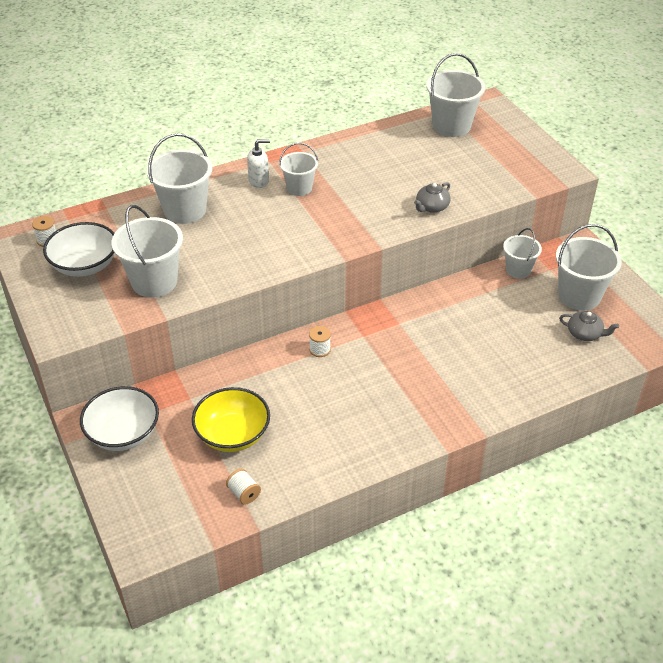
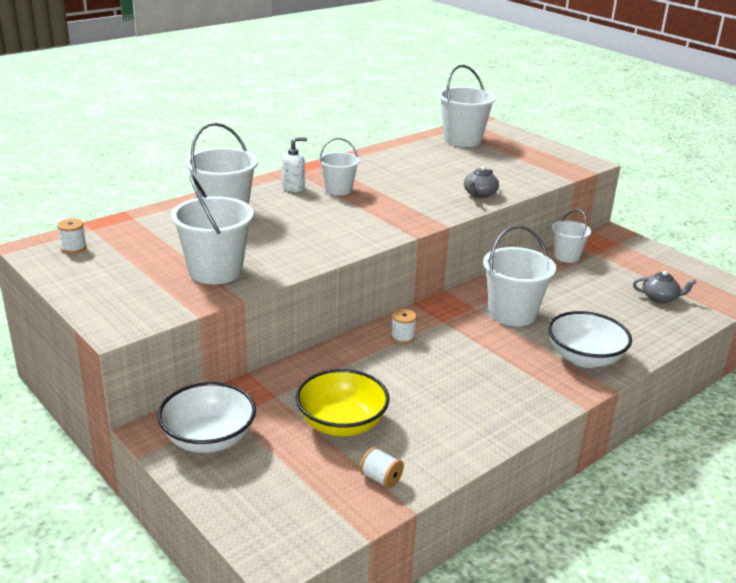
camera: 15 degrees left, 15 degrees down
white bowl [43,222,115,277] -> white bowl moved to [548,311,632,368]
white bucket [556,224,622,311] -> white bucket moved to [483,225,556,326]

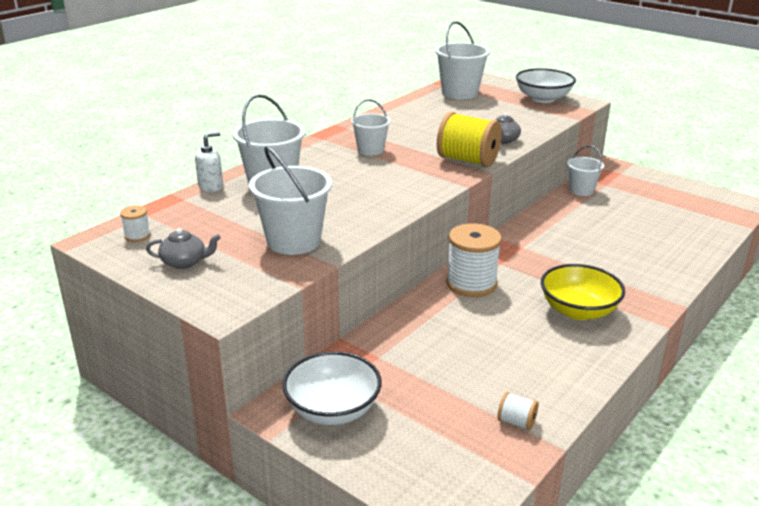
camera: 10 degrees left, 0 degrees up
white soap dispenser [282,137,307,192] -> white soap dispenser moved to [195,132,223,192]
yellow bowl [296,369,389,436] -> yellow bowl moved to [541,264,625,320]
white spool [391,309,417,344] -> white spool [446,223,502,297], size x2.17
white bucket [483,225,556,326] -> none
white bowl [548,311,632,368] -> white bowl moved to [516,68,576,103]
grey teapot [633,271,697,303] -> grey teapot moved to [146,228,221,269]
none -> yellow spool [437,112,502,167]

